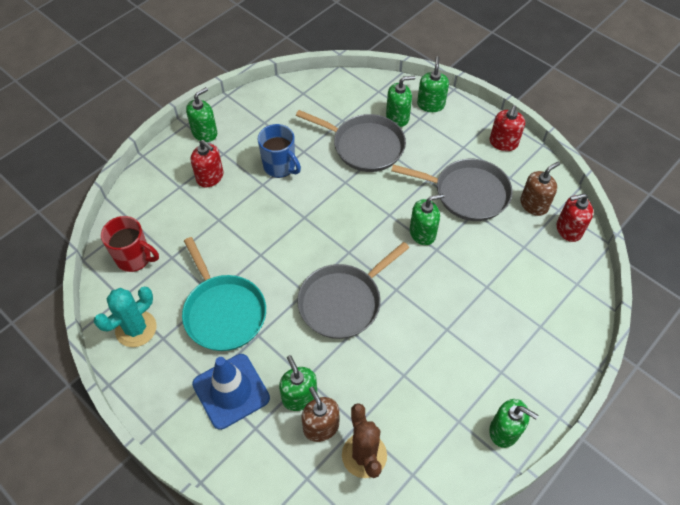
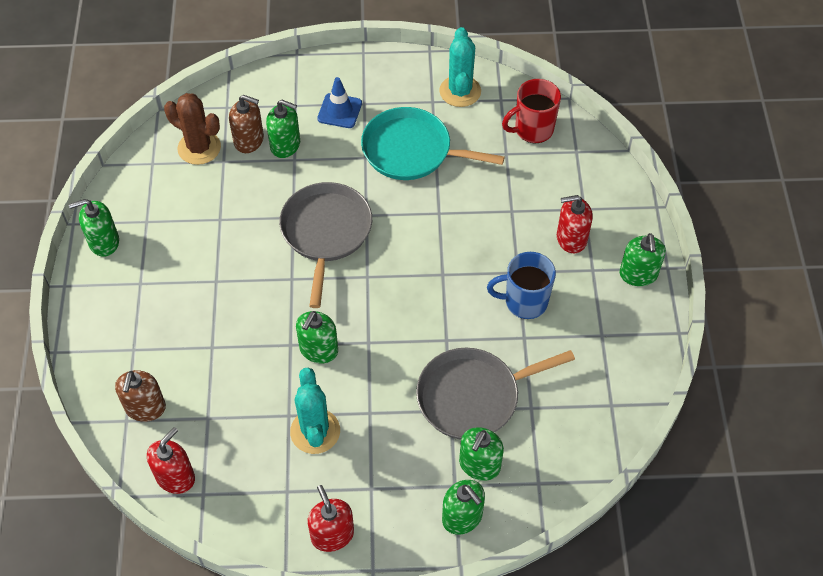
camera: 135 degrees right, 0 degrees up
blue traffic cone [192,354,270,430] -> blue traffic cone [317,77,362,128], size x0.63
grey pan [391,159,513,221] -> turquoise cactus [290,367,340,454]
brown soap dispenser [520,161,560,216] -> brown soap dispenser moved to [115,370,166,422]

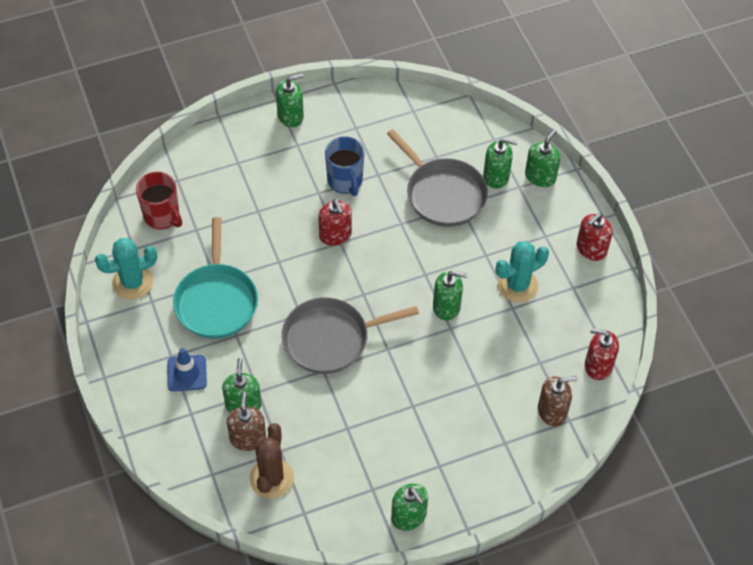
camera: 110 degrees left, 0 degrees up
red soap dispenser [557,195,593,253] -> red soap dispenser moved to [318,199,352,246]

